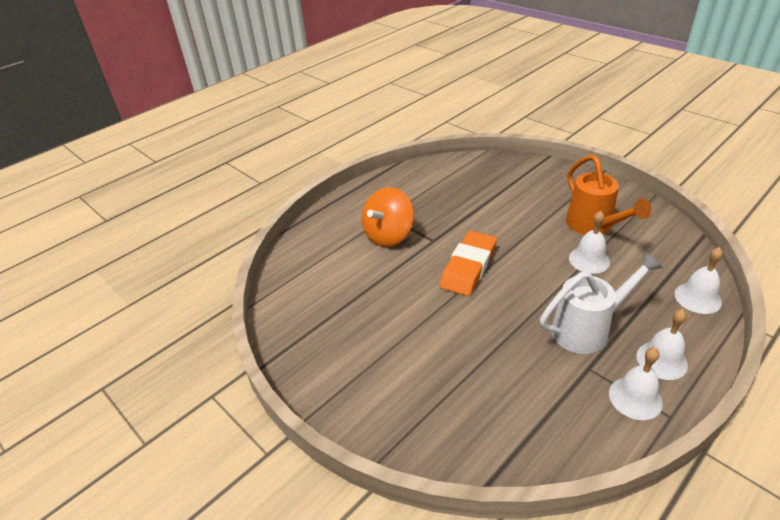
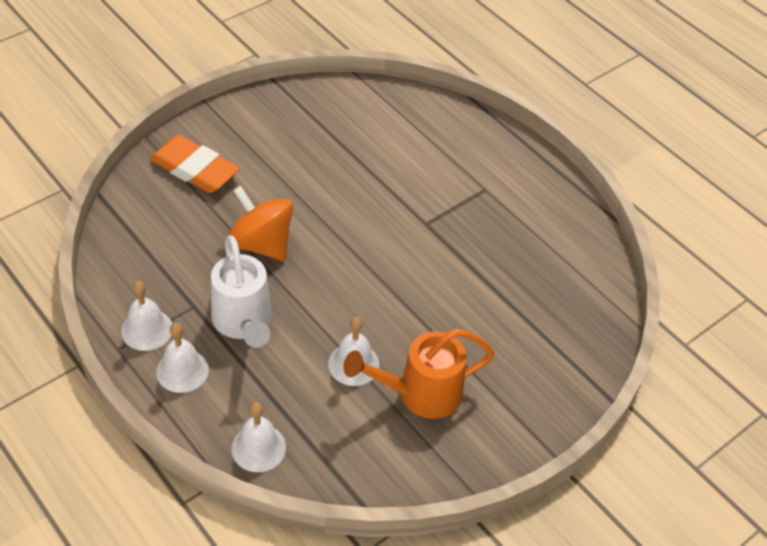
camera: 90 degrees right, 10 degrees up
orange spinning top [362,187,414,247] -> orange spinning top moved to [228,186,293,261]
orange eraser [440,231,497,296] -> orange eraser moved to [149,135,240,193]

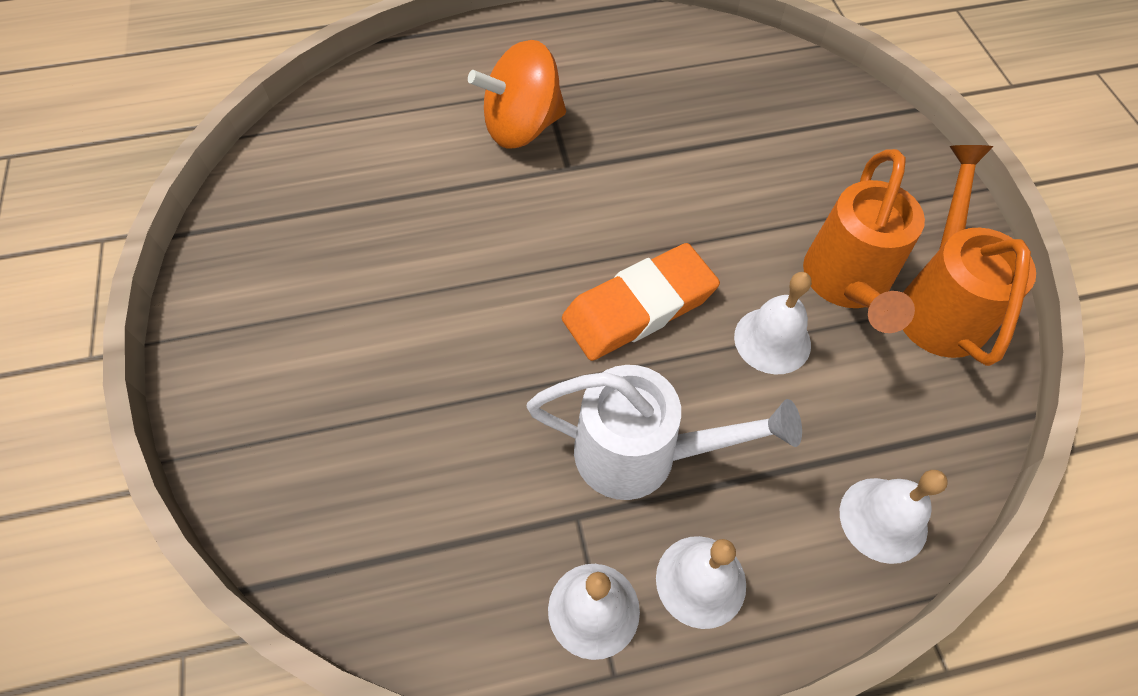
camera: 60 degrees left, 10 degrees up
orange eraser [149,135,240,193] -> orange eraser moved to [562,243,720,361]
orange spinning top [228,186,293,261] -> orange spinning top moved to [468,40,566,149]
none -> orange watering can [903,145,1036,366]

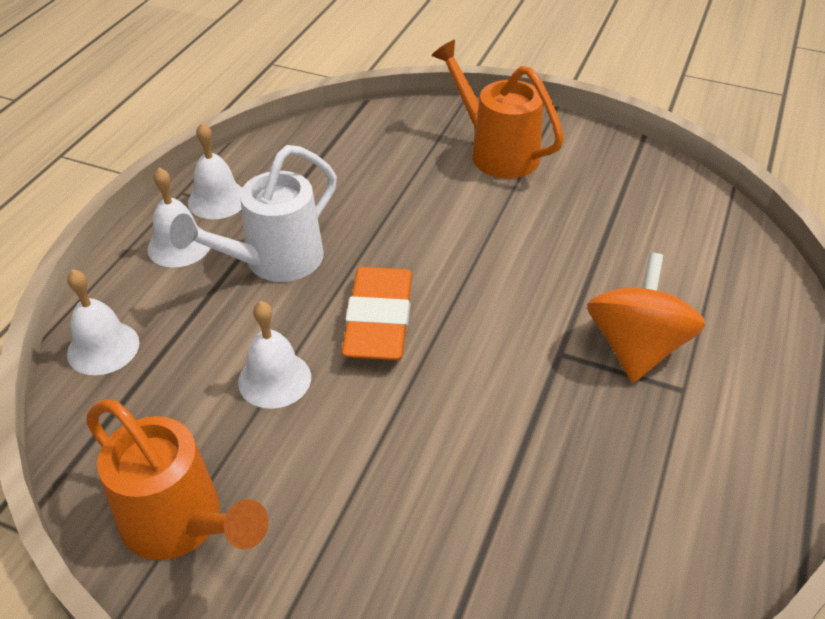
camera: 125 degrees right, 15 degrees down
orange watering can [803,149,925,333] -> orange watering can moved to [431,40,564,178]

